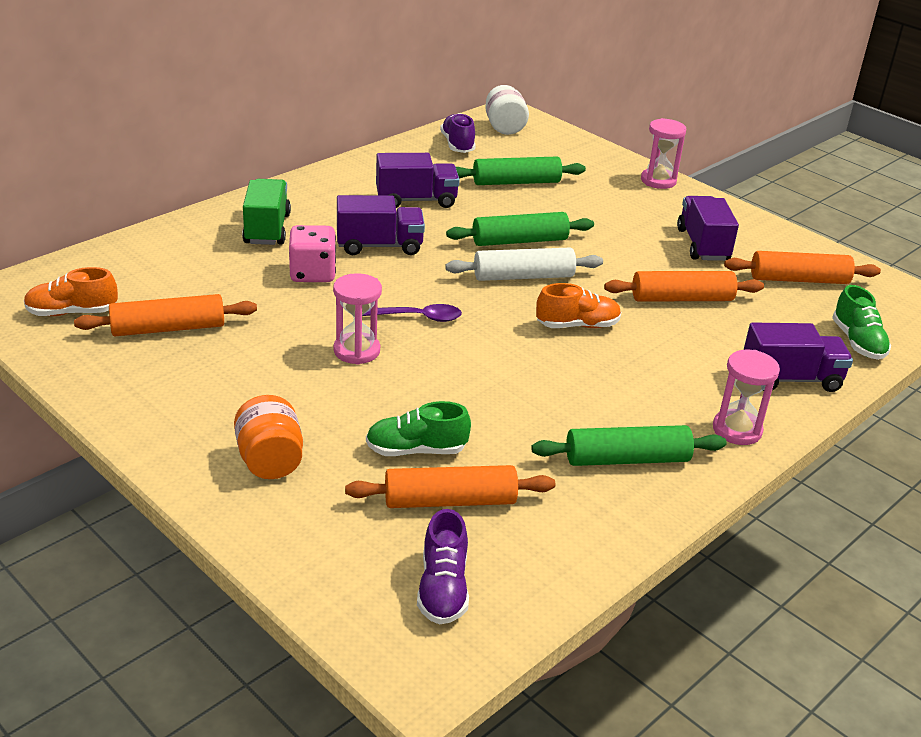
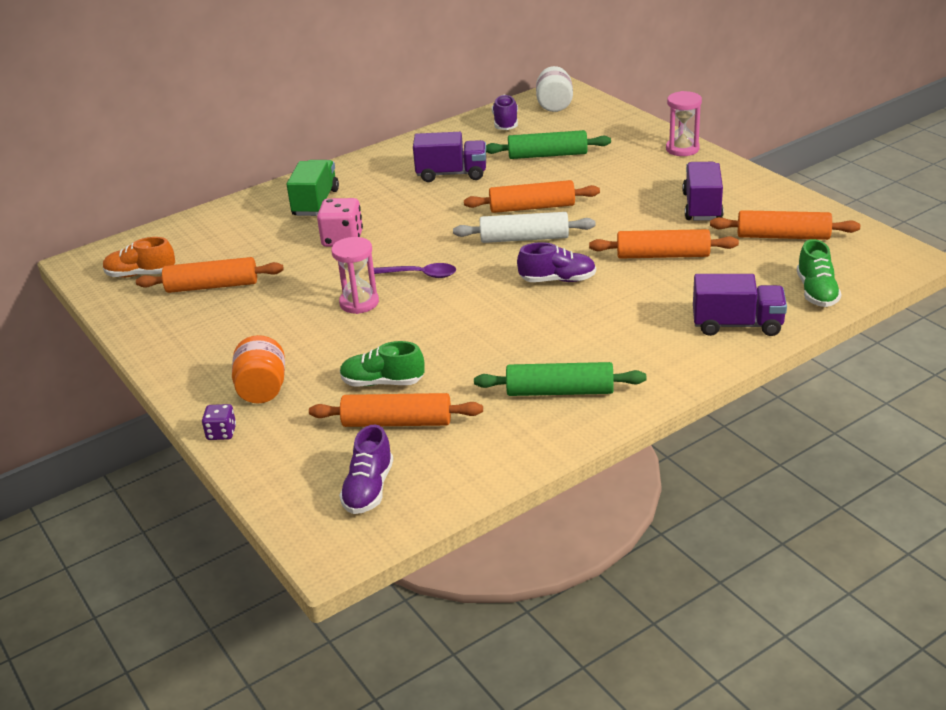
camera: 15 degrees right, 0 degrees up
purple truck [337,195,425,255] -> none
green rolling pin [446,212,594,246] -> orange rolling pin [464,180,600,213]
orange shoe [536,283,621,328] -> purple shoe [517,242,596,282]
pink hourglass [713,350,780,445] -> none
none -> purple dice [202,404,236,440]

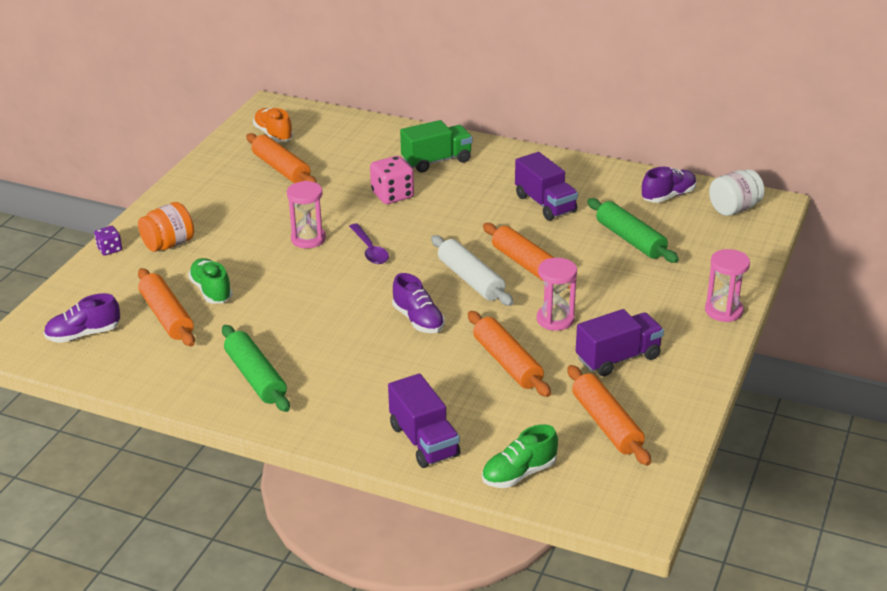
camera: 55 degrees right, 0 degrees up
none -> pink hourglass [537,258,577,331]

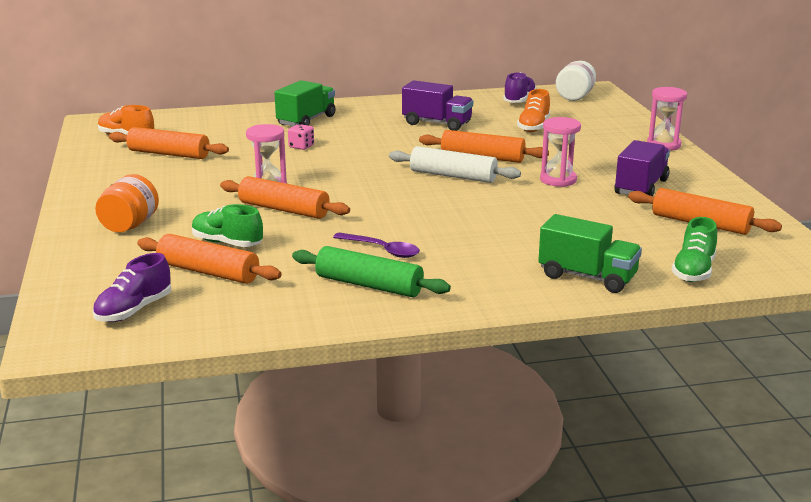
camera: 35 degrees left, 10 degrees down
purple dice [94,226,122,256] -> none
purple spoon [349,223,389,264] -> purple spoon moved to [333,232,420,258]
pink dice [370,156,414,204] -> pink dice [288,124,314,150], size x0.58
purple truck [388,373,460,468] -> green truck [538,214,642,293]
purple shoe [392,273,445,333] -> none
orange rolling pin [468,311,551,397] -> orange rolling pin moved to [220,176,350,219]
green rolling pin [587,198,679,263] -> orange shoe [517,89,550,132]

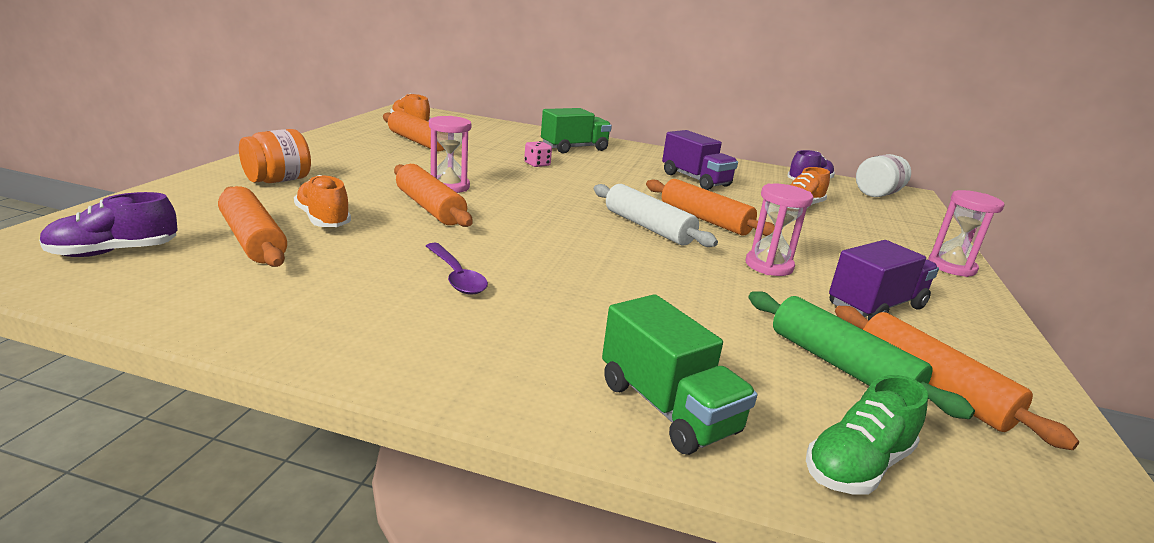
camera: 25 degrees right, 0 degrees up
green shoe [192,204,263,247] -> orange shoe [294,175,351,227]
green rolling pin [292,246,451,297] -> green rolling pin moved to [749,291,975,419]

